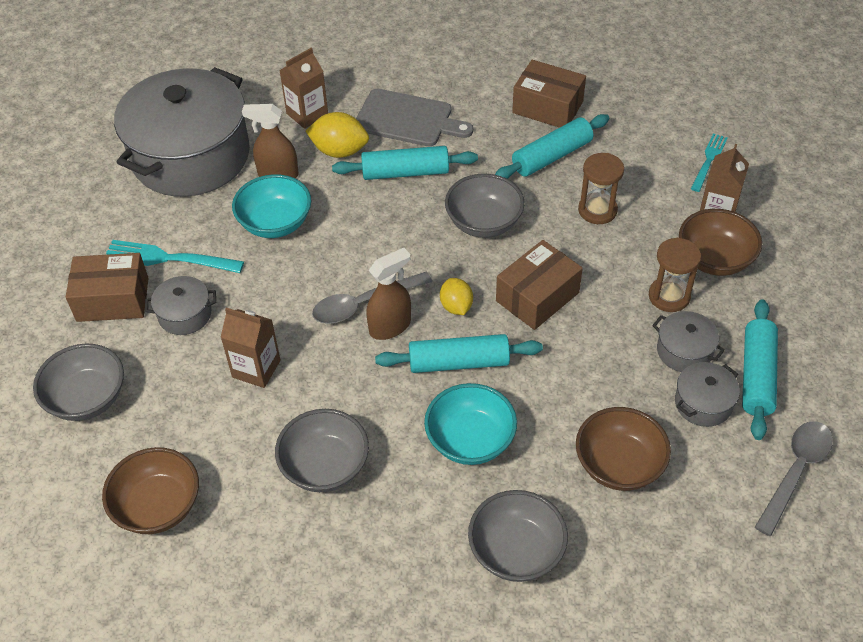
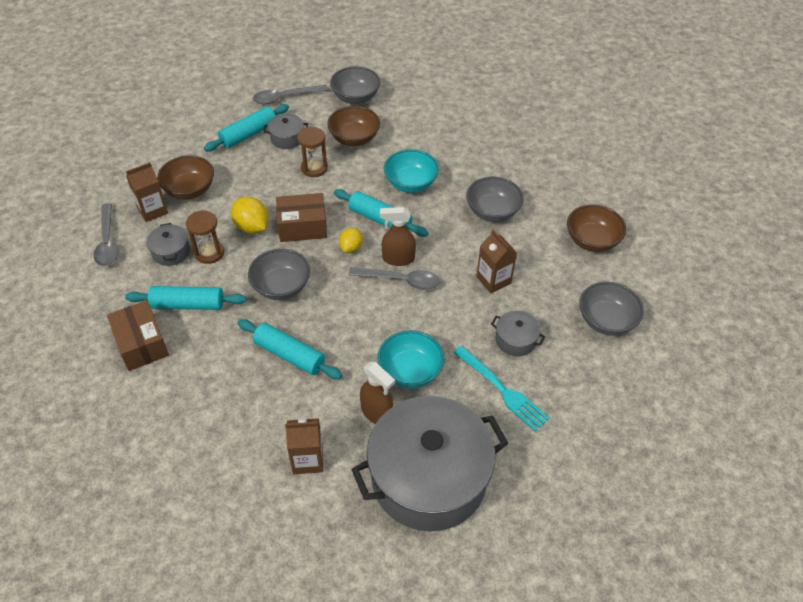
camera: 145 degrees left, 0 degrees up
brown box [66,253,149,322] -> none
yellow lemon [306,112,369,158] -> yellow lemon moved to [231,196,269,234]
grey cutting board [356,89,473,146] -> none
grey bowl [468,490,568,582] -> grey bowl moved to [330,66,380,104]
brown hourglass [649,237,701,312] -> brown hourglass moved to [297,127,328,177]
grey pot [652,311,725,372] -> grey pot moved to [147,223,190,266]
turquoise fork [691,133,728,192] -> grey spoon [93,203,119,266]

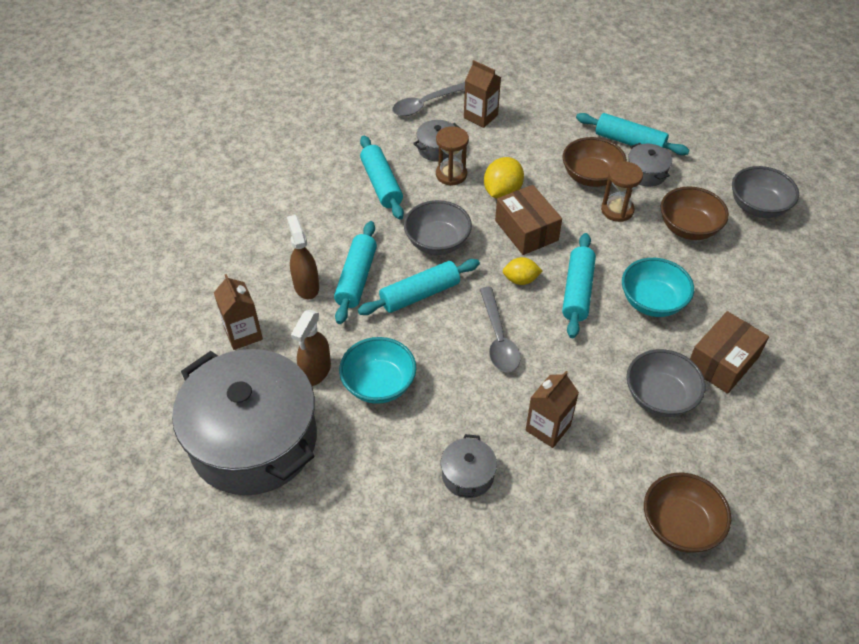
camera: 70 degrees right, 0 degrees up
brown box [107,300,169,371] -> brown box moved to [690,311,769,394]
brown bowl [157,155,214,200] -> brown bowl moved to [562,137,627,187]
grey spoon [253,85,328,104] -> none
brown spray bottle [380,207,416,266] -> brown spray bottle moved to [287,215,319,299]
turquoise fork [453,346,550,431] -> none
grey bowl [579,282,644,336] -> none
none -> turquoise rolling pin [358,259,480,315]

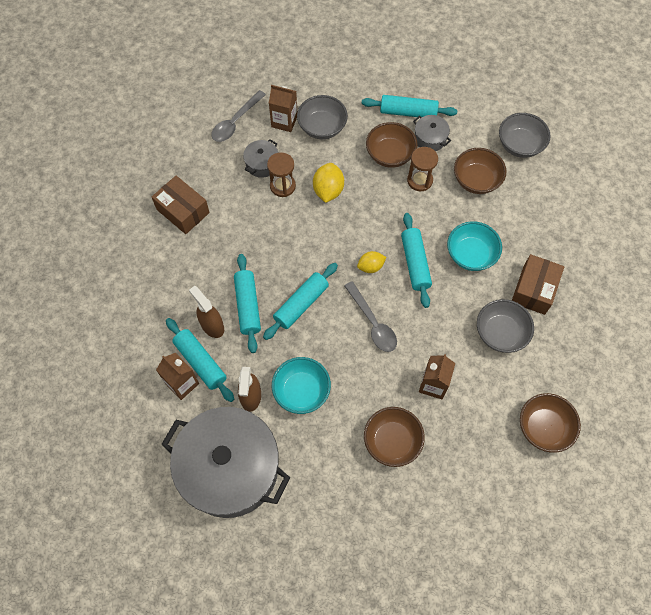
camera: 20 degrees left, 15 degrees up
turquoise rolling pin [360,136,404,220] -> turquoise rolling pin moved to [166,318,234,402]
grey bowl [404,200,472,255] -> grey bowl moved to [297,95,348,139]
grey pot [441,434,497,498] -> brown bowl [364,407,425,467]
brown box [495,185,562,255] -> brown box moved to [152,176,210,234]

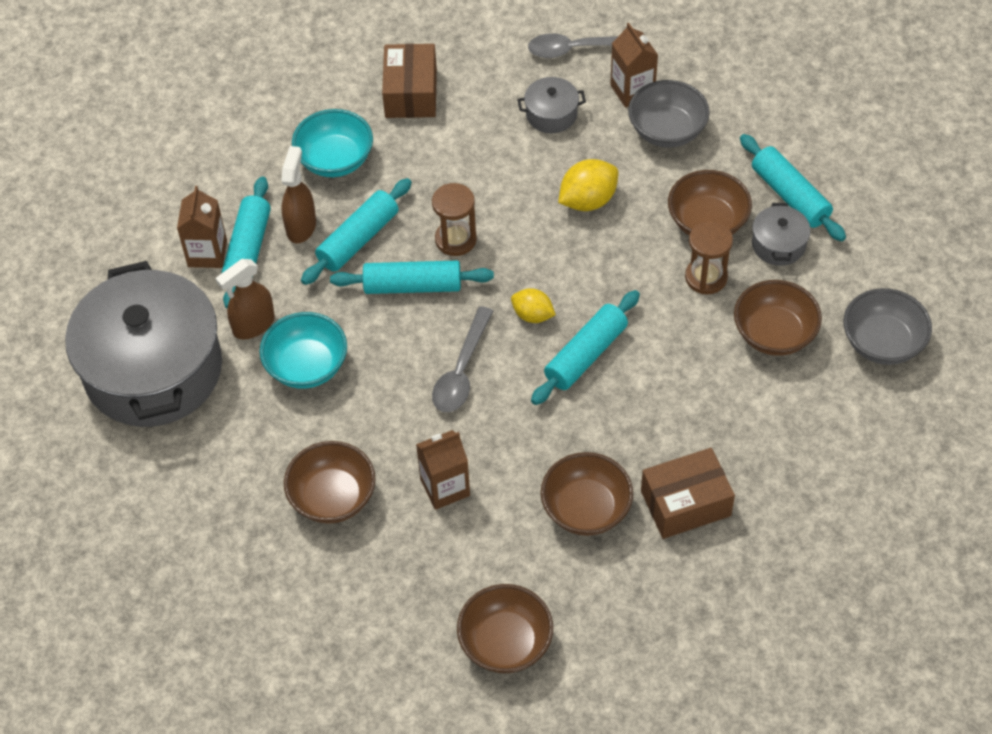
camera: 50 degrees right, 10 degrees down
brown hourglass [267,152,296,197] -> brown hourglass moved to [432,183,477,256]
turquoise bowl [447,221,502,271] -> turquoise bowl moved to [292,109,373,177]
grey bowl [477,299,534,353] -> brown bowl [541,452,633,536]

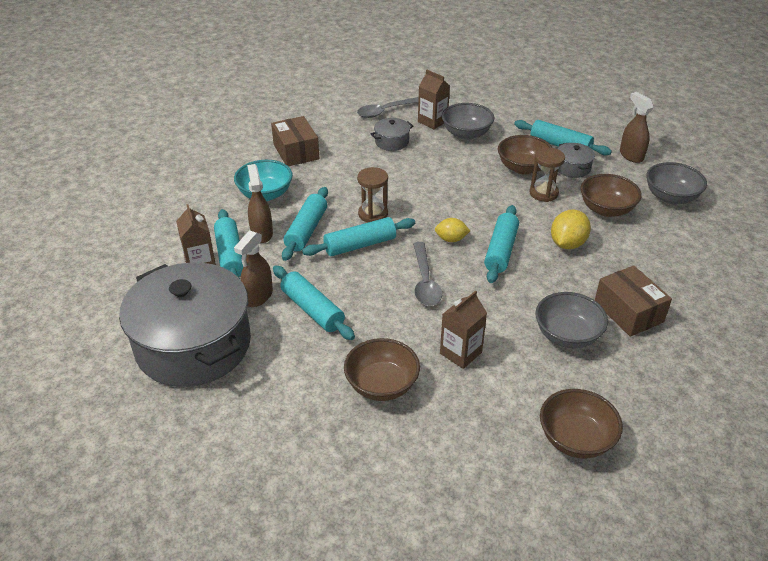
camera: 25 degrees left, 15 degrees down
turquoise bowl [260,312,347,389] -> turquoise rolling pin [273,265,355,340]
brown bowl [541,452,633,536] -> grey bowl [535,292,608,349]
yellow lemon [558,159,618,211] -> yellow lemon moved to [551,209,591,249]
brown box [641,448,735,539] -> brown box turned 75 degrees counterclockwise [595,265,672,337]
none -> brown spray bottle [620,92,654,163]

